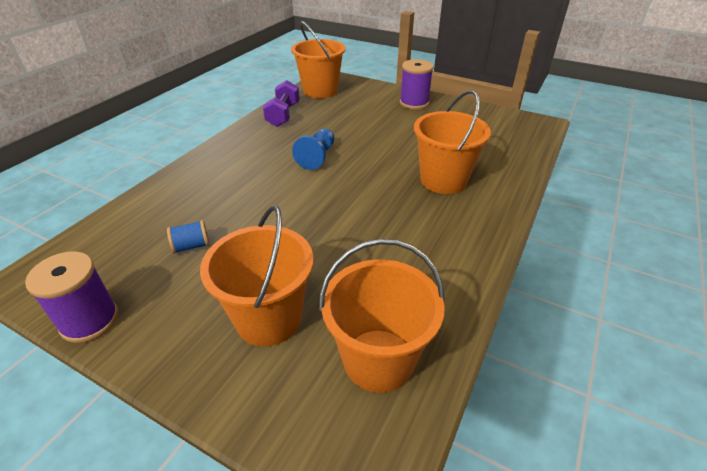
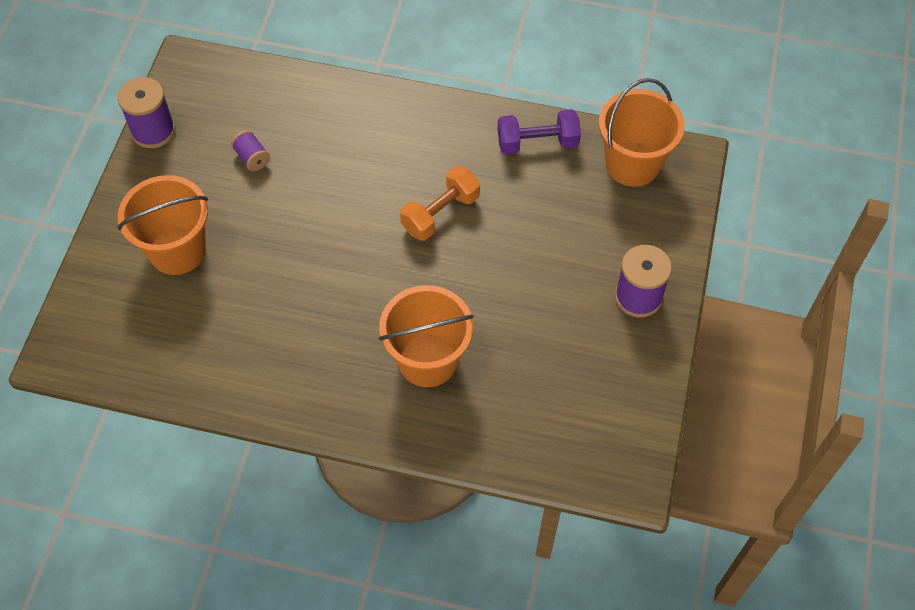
camera: 75 degrees right, 20 degrees up
blue spool [167,220,209,254] -> purple spool [231,130,270,171]
blue pawn [292,129,335,170] -> orange dumbbell [400,166,480,241]
orange bucket [319,239,445,393] -> none

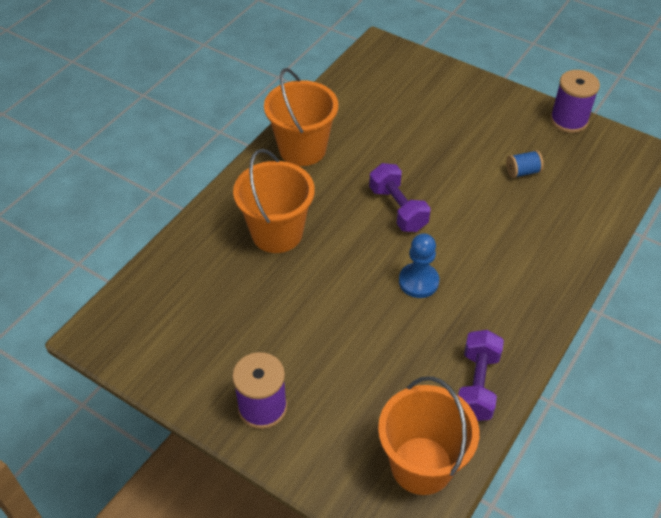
camera: 110 degrees right, 10 degrees down
orange bucket [118,175,208,275] -> orange bucket moved to [264,68,338,166]
purple spool [231,130,270,171] -> blue spool [506,150,544,178]
orange dumbbell [400,166,480,241] -> blue pawn [399,233,439,298]
none -> purple dumbbell [369,163,431,232]

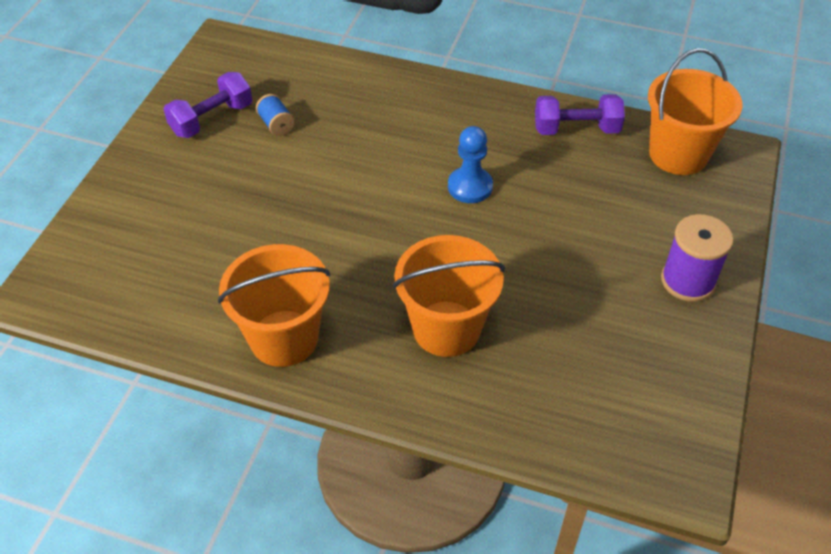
camera: 105 degrees left, 0 degrees up
purple dumbbell [369,163,431,232] -> purple dumbbell moved to [164,72,252,138]
purple spool [550,70,600,133] -> none

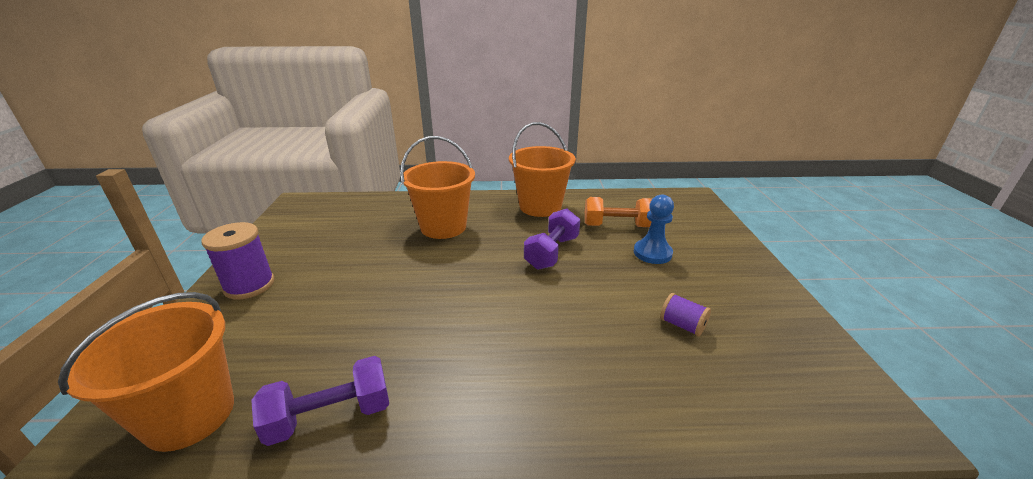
camera: 160 degrees right, 20 degrees down
purple dumbbell [164,72,252,138] -> purple dumbbell moved to [524,208,580,270]
blue spool [256,94,295,136] -> purple spool [660,293,711,337]
blue pawn [448,126,493,203] -> blue pawn moved to [634,194,674,264]
none -> orange dumbbell [585,197,653,227]

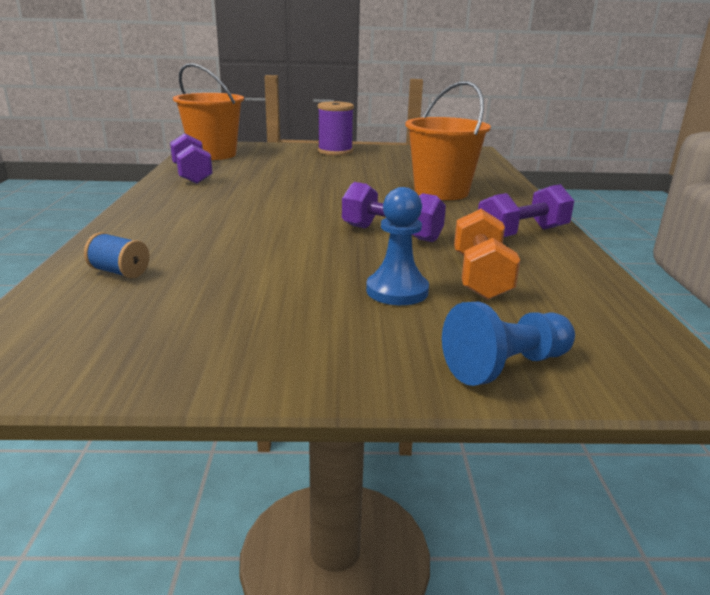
camera: 90 degrees right, 5 degrees down
orange bucket [509,122,576,217] -> purple dumbbell [478,184,574,238]
purple spool [660,293,711,337] -> none
none -> blue spool [84,232,149,278]
none -> blue pawn [442,302,575,386]

